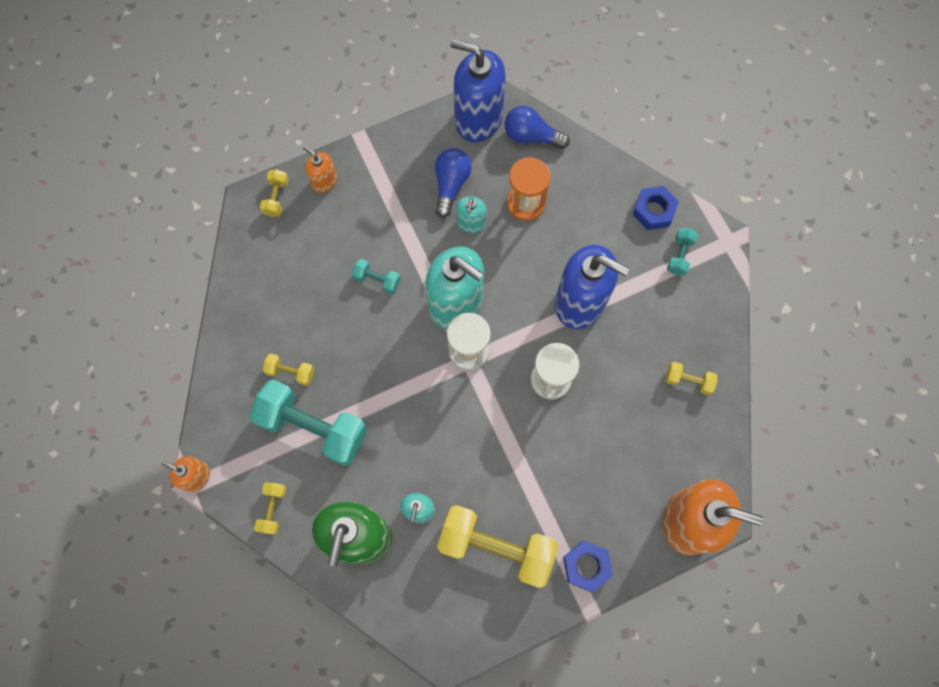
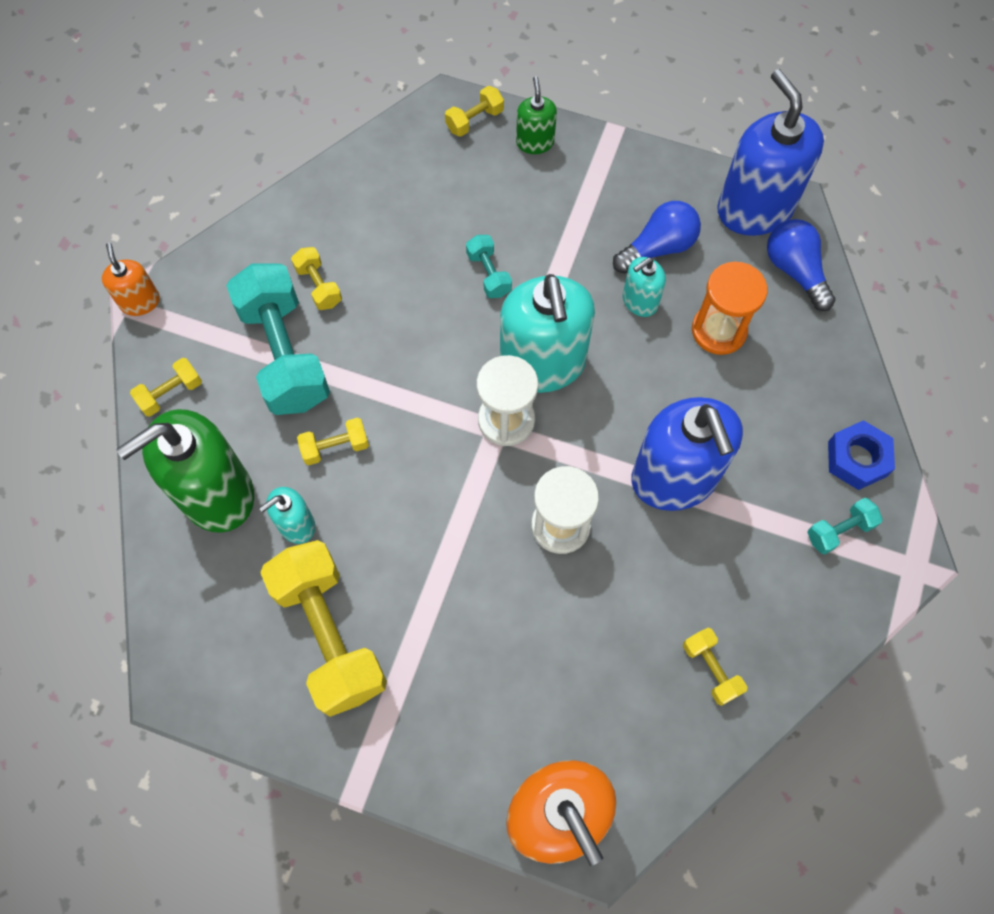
camera: 45 degrees right, 5 degrees down
orange soap dispenser [303,146,337,193] -> green soap dispenser [516,76,557,154]
blue nut [563,541,613,592] -> none
none -> yellow dumbbell [297,418,369,465]

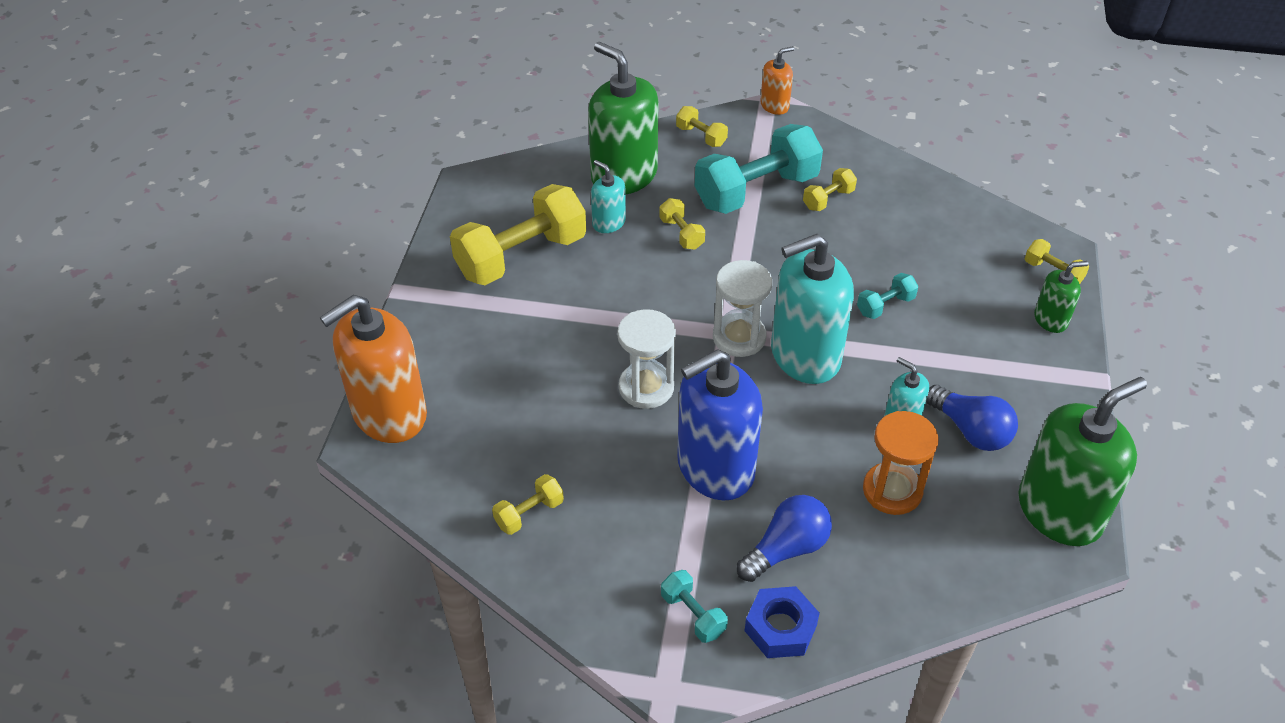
camera: 80 degrees right, 20 degrees down
blue soap dispenser [717,69,824,236] -> green soap dispenser [1018,377,1147,546]
blue light bulb [767,219,836,311] -> blue light bulb moved to [737,495,832,582]

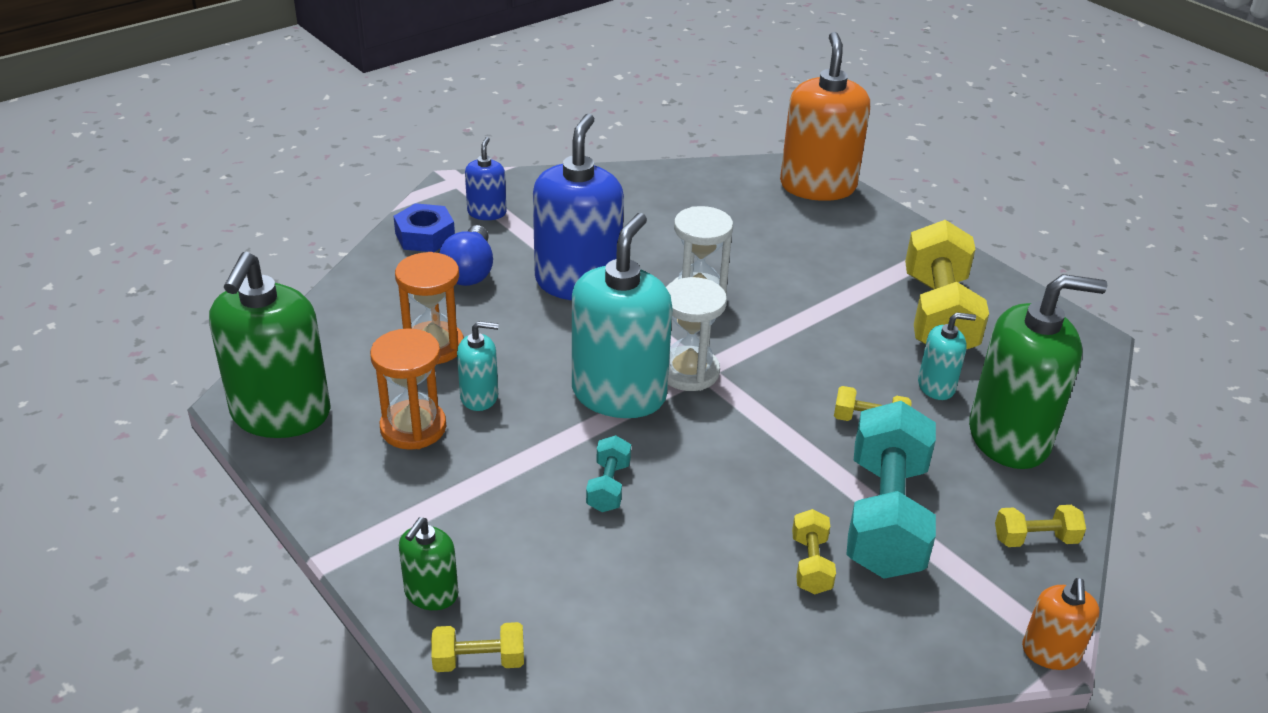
camera: 130 degrees right, 10 degrees down
yellow dumbbell [492,474,564,535] -> none
turquoise dumbbell [661,570,728,643] -> blue soap dispenser [465,137,507,220]
blue light bulb [926,385,1018,451] -> orange hourglass [370,328,446,450]

